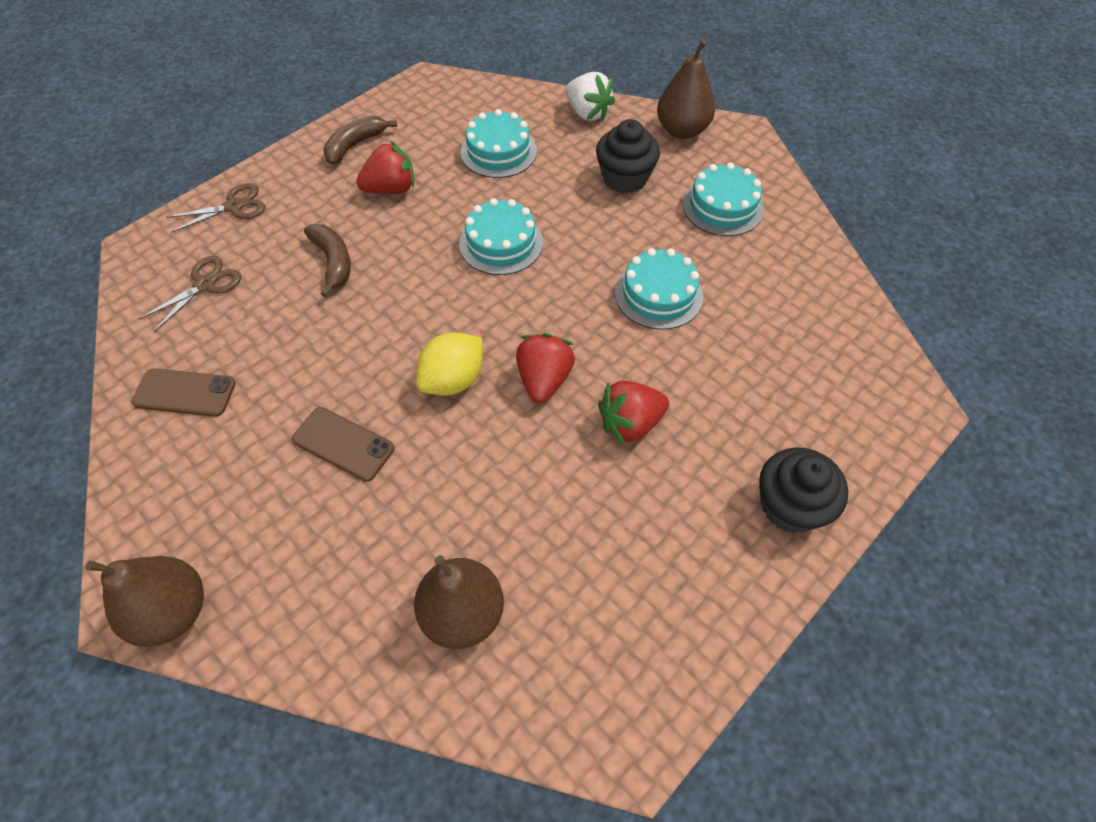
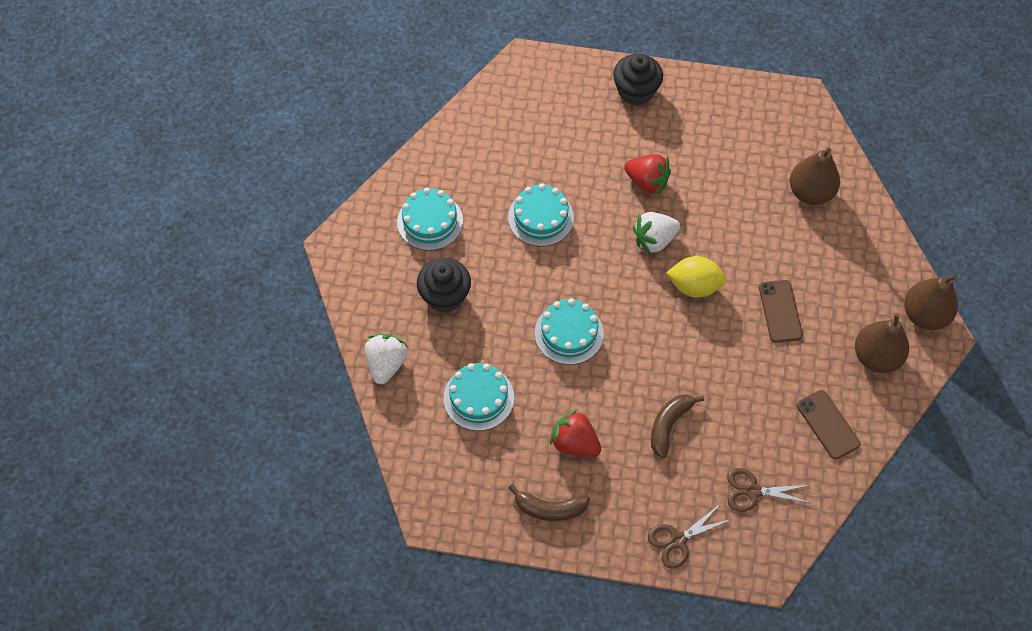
camera: 125 degrees left, 5 degrees up
brown scissors [166,183,265,233] -> brown scissors turned 60 degrees counterclockwise [648,504,732,569]
red strawberry [516,333,575,403] -> white strawberry [633,212,680,255]
brown pear [657,40,715,139] -> brown pear moved to [855,313,909,373]

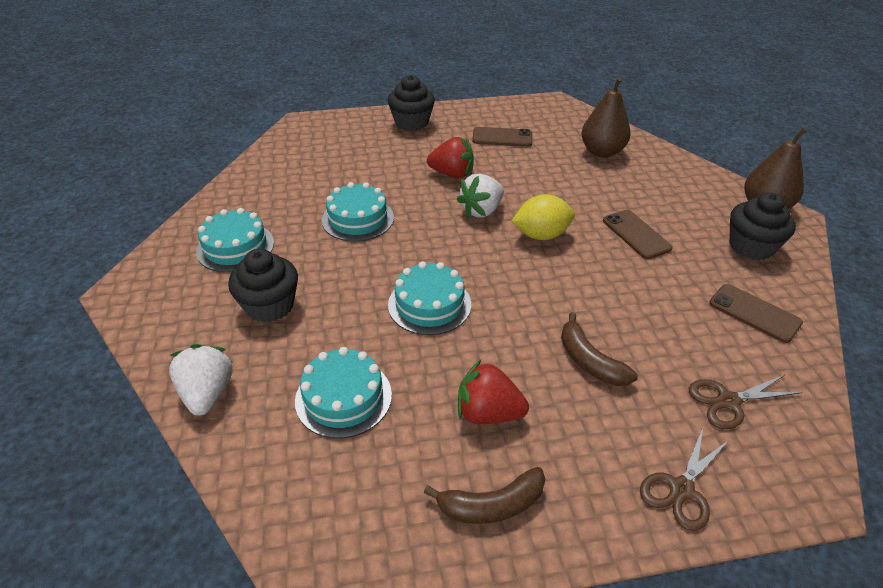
camera: 20 degrees left, 20 degrees down
brown banana [651,394,704,458] -> brown banana turned 45 degrees counterclockwise [561,312,638,386]
brown pear [855,313,909,373] -> black cupcake [730,192,796,260]
none -> brown phone [472,127,532,147]

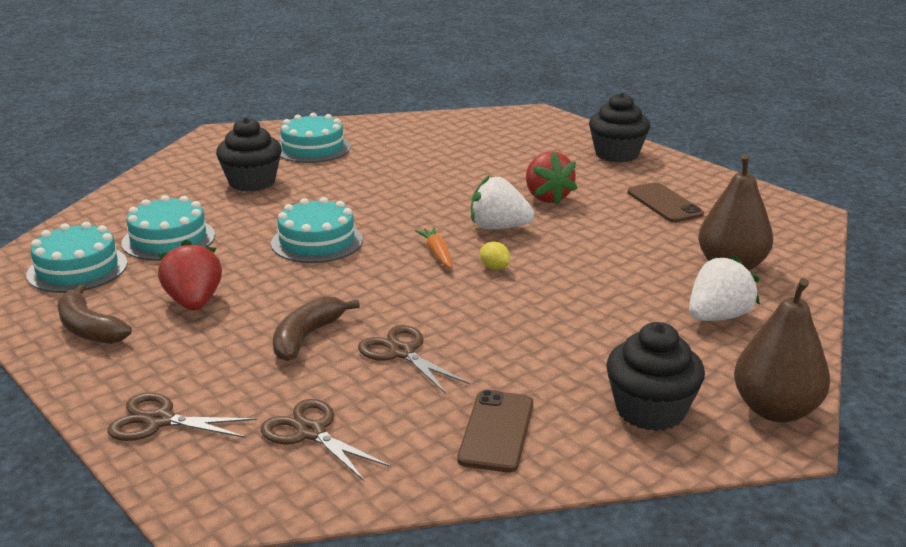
camera: 60 degrees right, 15 degrees down
white strawberry [169,344,233,416] -> white strawberry moved to [689,255,760,321]
turquoise cake [322,182,394,242] -> turquoise cake moved to [26,222,127,293]
yellow lemon [511,194,575,240] -> yellow lemon [480,242,510,270], size x0.48
brown phone [603,210,673,259] -> none
none -> brown scissors [358,325,470,394]
none -> orange carrot [415,227,452,268]

